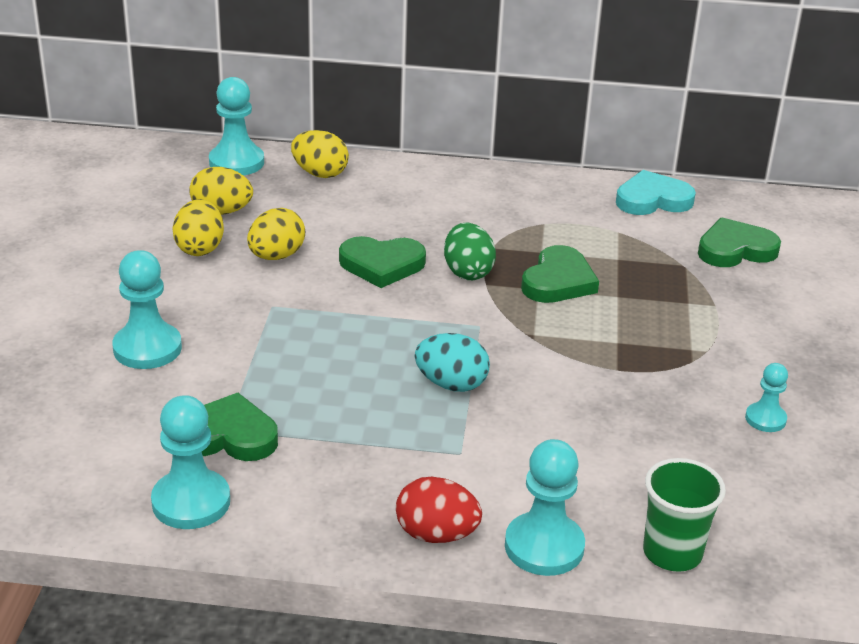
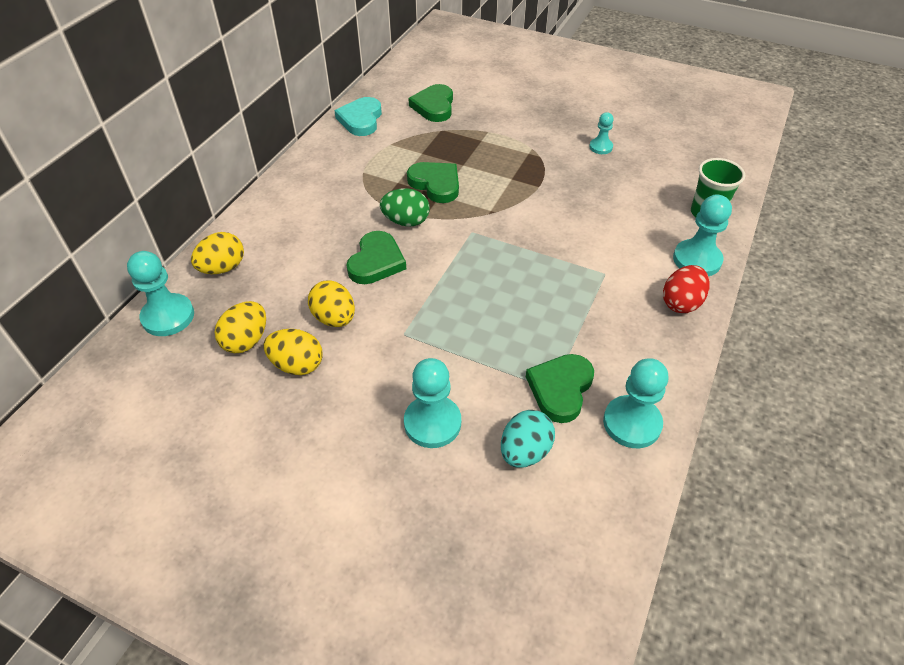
camera: 70 degrees left, 15 degrees up
turquoise egg [415,333,490,392] -> turquoise egg moved to [501,410,555,468]

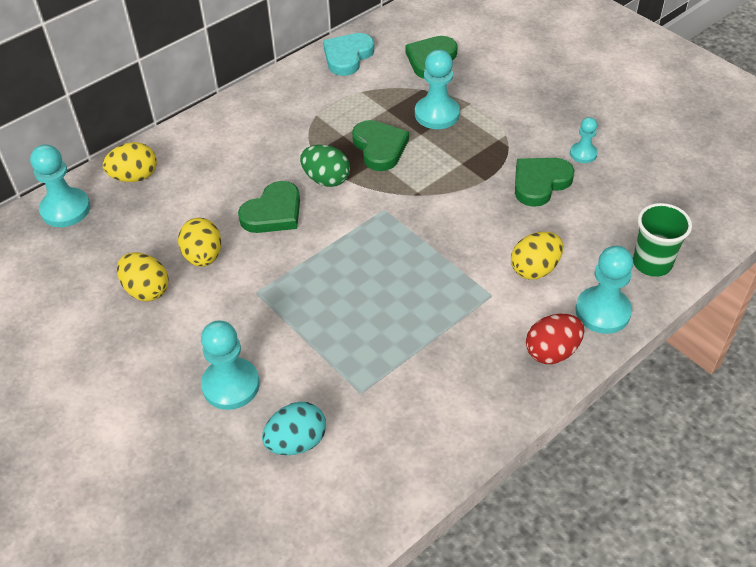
camera: 25 degrees right, 0 degrees up
yellow egg [215,301,266,353] -> yellow egg moved to [511,232,563,280]
green heart [526,354,594,423] -> green heart moved to [515,158,574,207]
turquoise pawn [603,358,668,448] -> turquoise pawn moved to [415,50,460,129]

